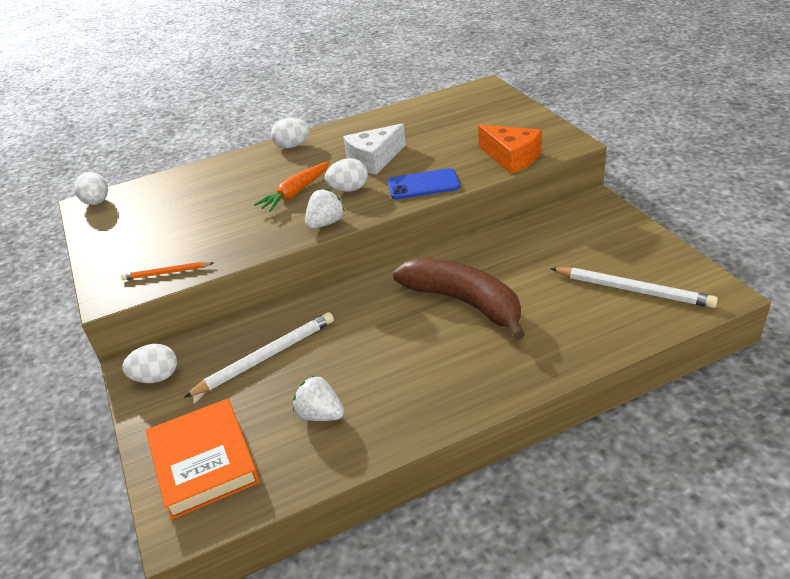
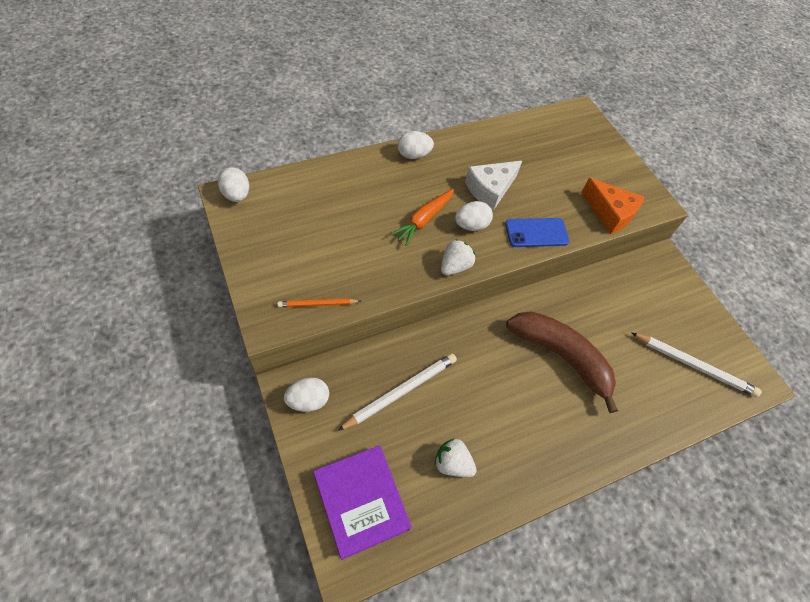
camera: 10 degrees left, 20 degrees up
orange book [146,399,260,520] -> purple book [313,445,411,560]

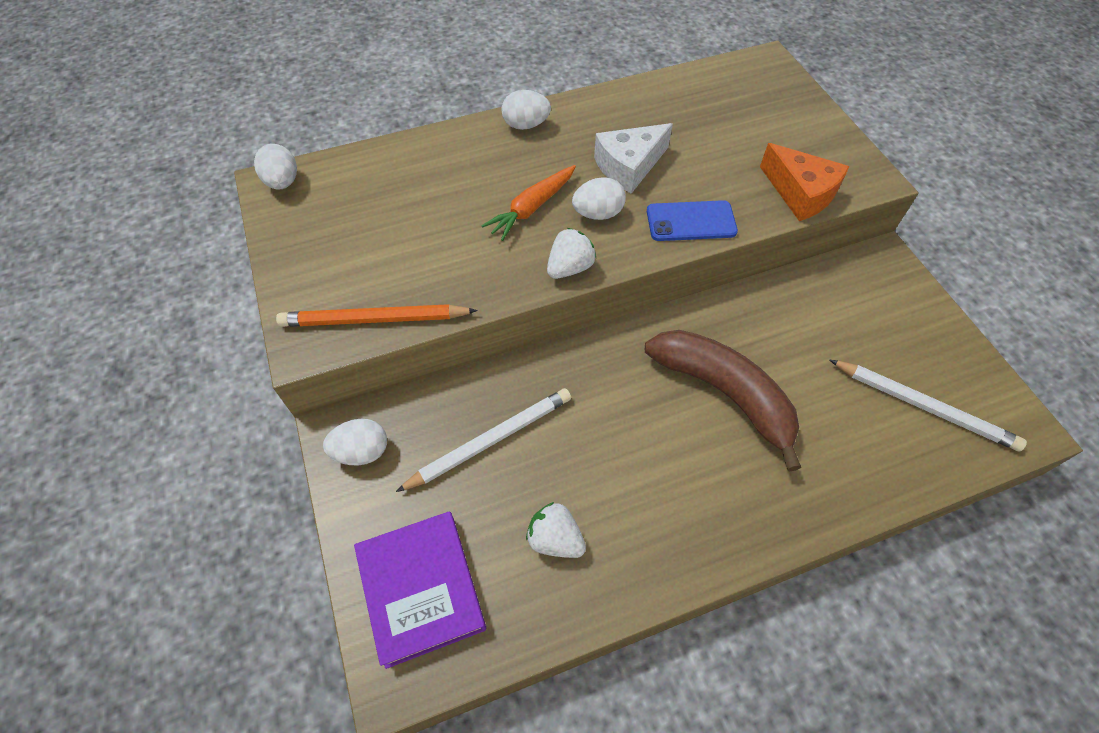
camera: 10 degrees right, 0 degrees up
orange pencil [277,298,361,307] -> orange pencil [276,304,478,327], size x1.73

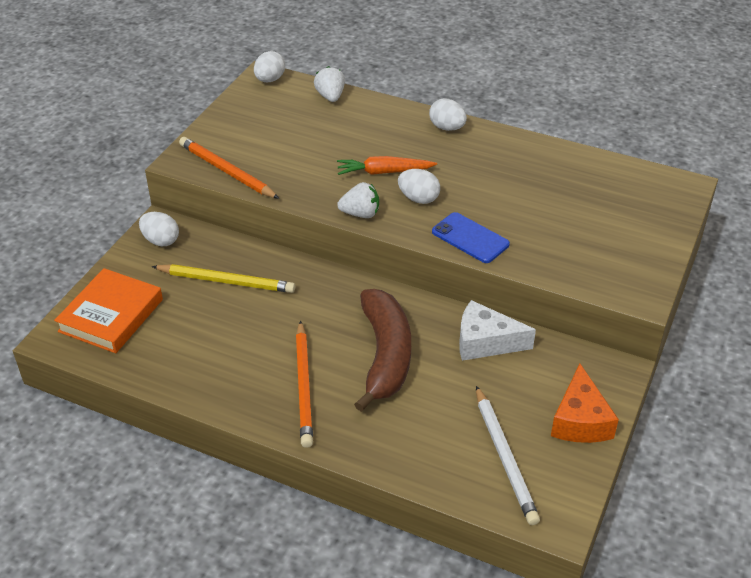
camera: 45 degrees right, 15 degrees down
purple book [354,511,486,669] -> orange book [54,268,163,353]
white pencil [396,388,571,492] -> yellow pencil [152,264,295,293]
white strawberry [526,502,586,558] -> white strawberry moved to [314,66,345,102]
white cheese [594,123,673,194] -> white cheese moved to [459,300,536,361]
orange cheese [760,143,850,221] -> orange cheese moved to [551,363,619,443]
none -> orange pencil [296,321,313,448]

